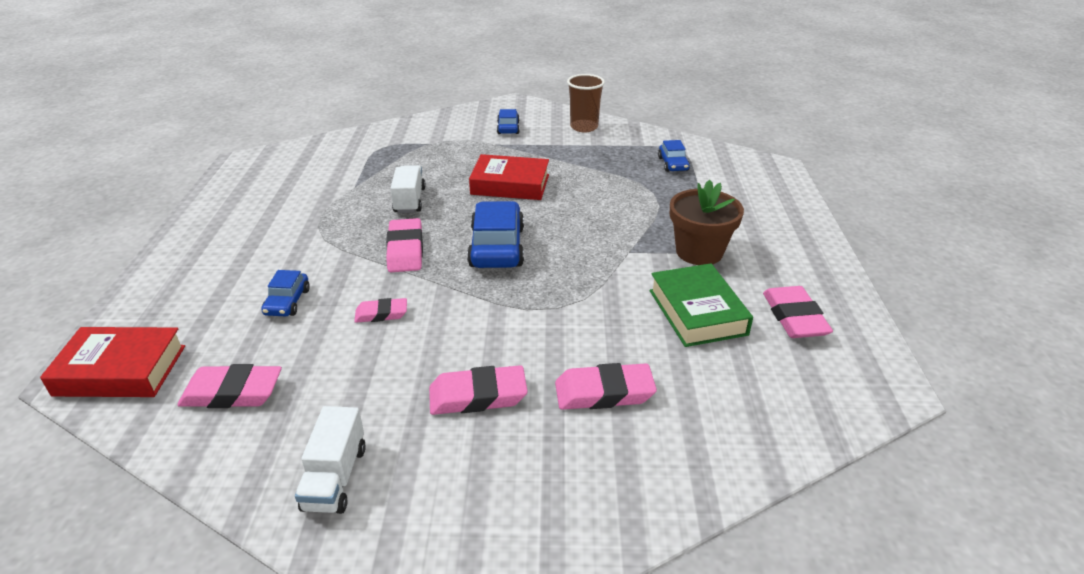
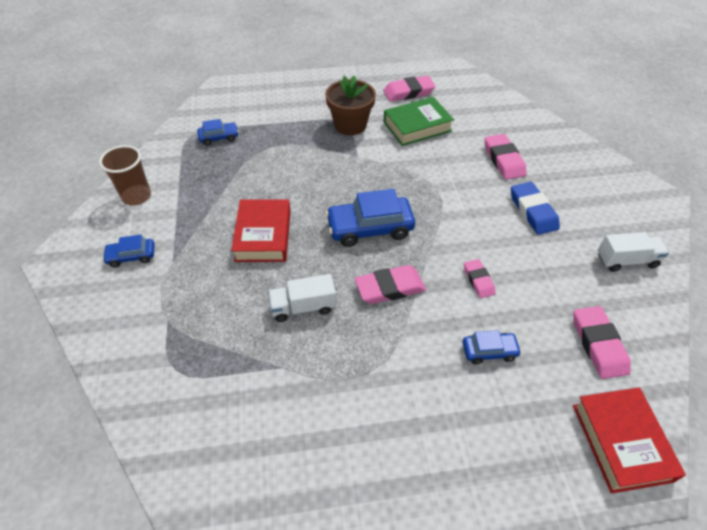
camera: 100 degrees left, 15 degrees up
pink eraser [429,365,528,415] -> blue eraser [511,182,560,235]

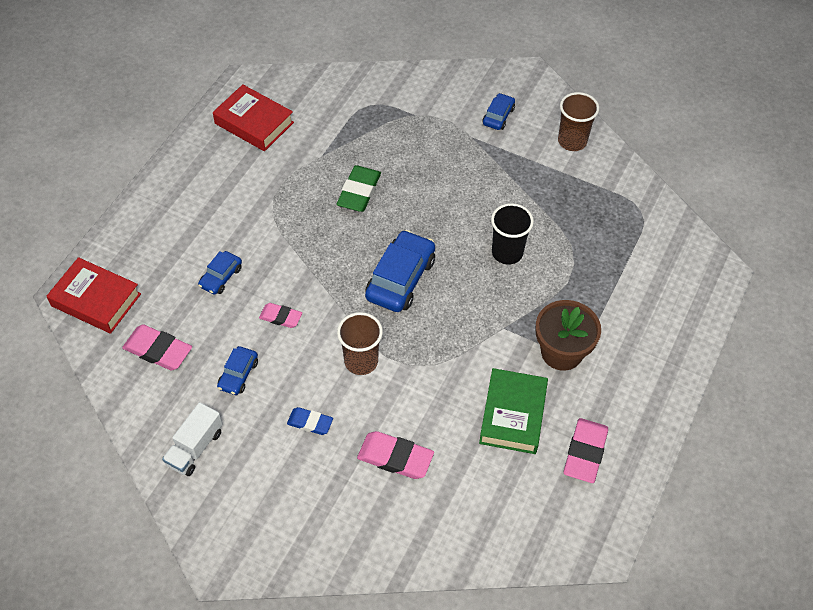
camera: 125 degrees right, 5 degrees up
blue car [197,119,239,146] -> blue car moved to [217,346,258,395]
red book [231,199,291,262] -> red book moved to [213,84,294,151]
white truck [268,274,336,322] -> green eraser [337,165,381,212]
pink eraser [355,265,426,304] -> none
blue eraser [511,182,560,235] -> blue eraser [287,407,333,435], size x0.62
none -> brown cup [337,312,383,375]
none -> black cup [491,203,534,264]

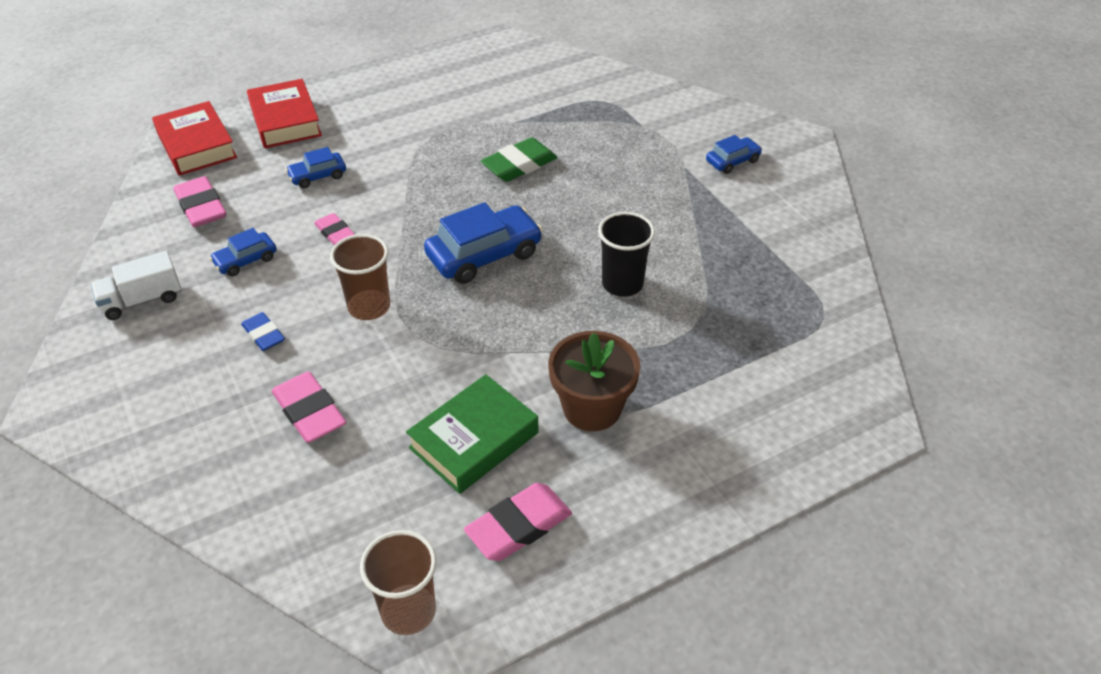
camera: 35 degrees right, 10 degrees down
red book [213,84,294,151] -> red book moved to [247,79,322,148]
brown cup [558,92,599,151] -> brown cup moved to [360,530,437,635]

